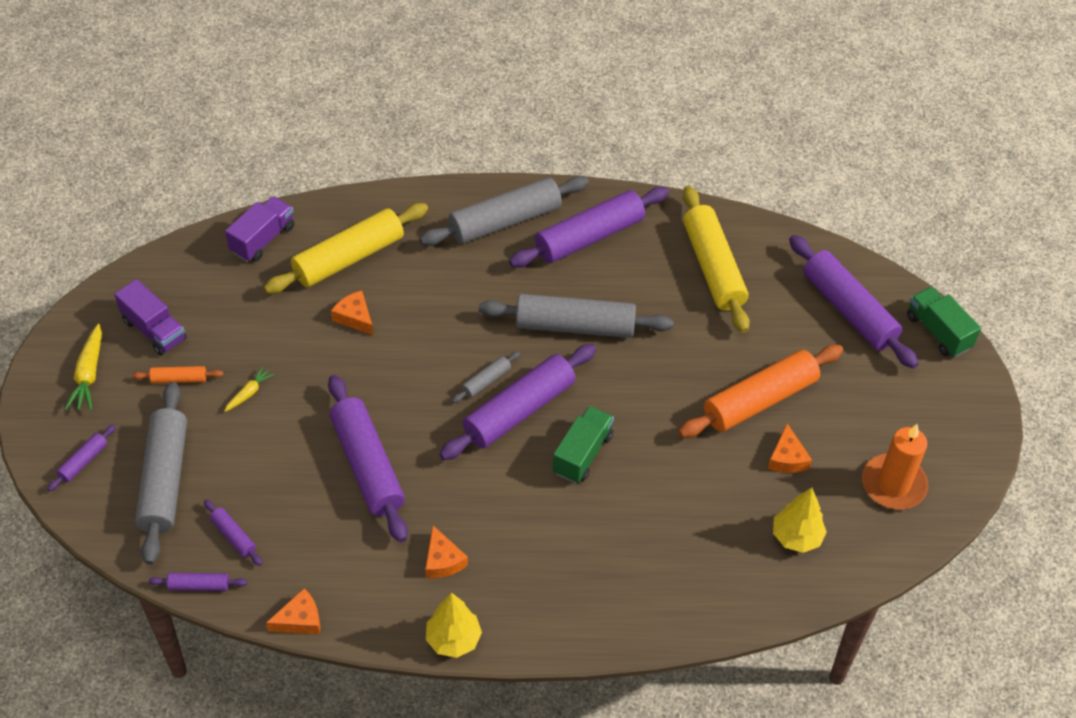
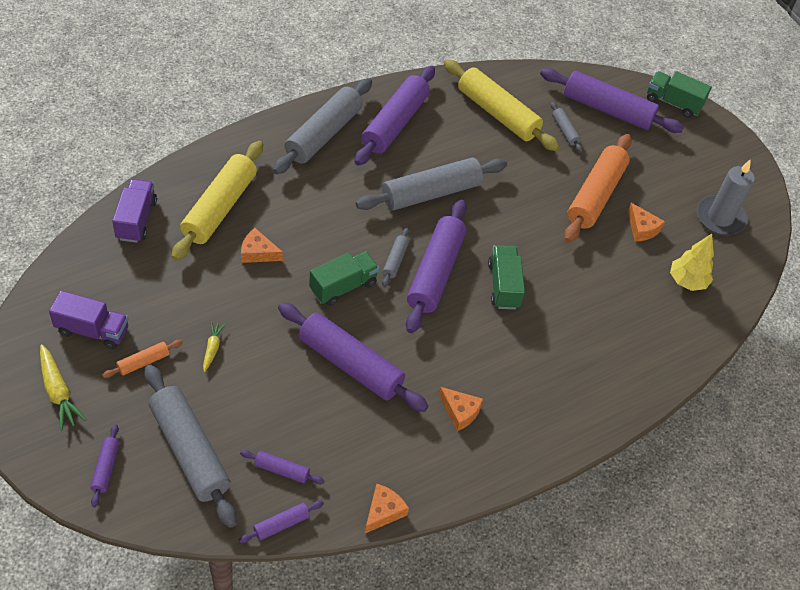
camera: 35 degrees left, 0 degrees up
yellow tree [426,593,482,658] -> none
orange candle [862,424,928,510] -> grey candle [696,160,755,235]
none -> green truck [309,251,379,306]
none -> grey rolling pin [551,102,583,152]

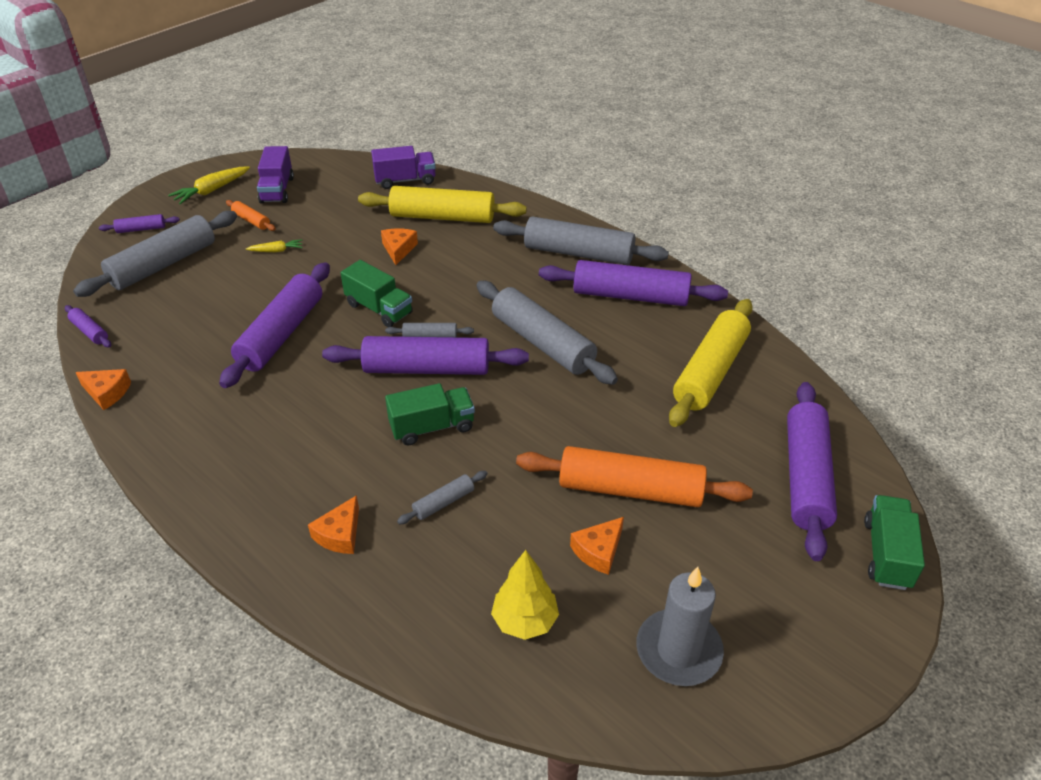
camera: 80 degrees right, 10 degrees down
purple rolling pin [240,450,325,484] -> none
orange cheese [439,387,483,431] -> orange cheese moved to [308,495,359,554]
grey rolling pin [551,102,583,152] -> grey rolling pin moved to [397,471,487,524]

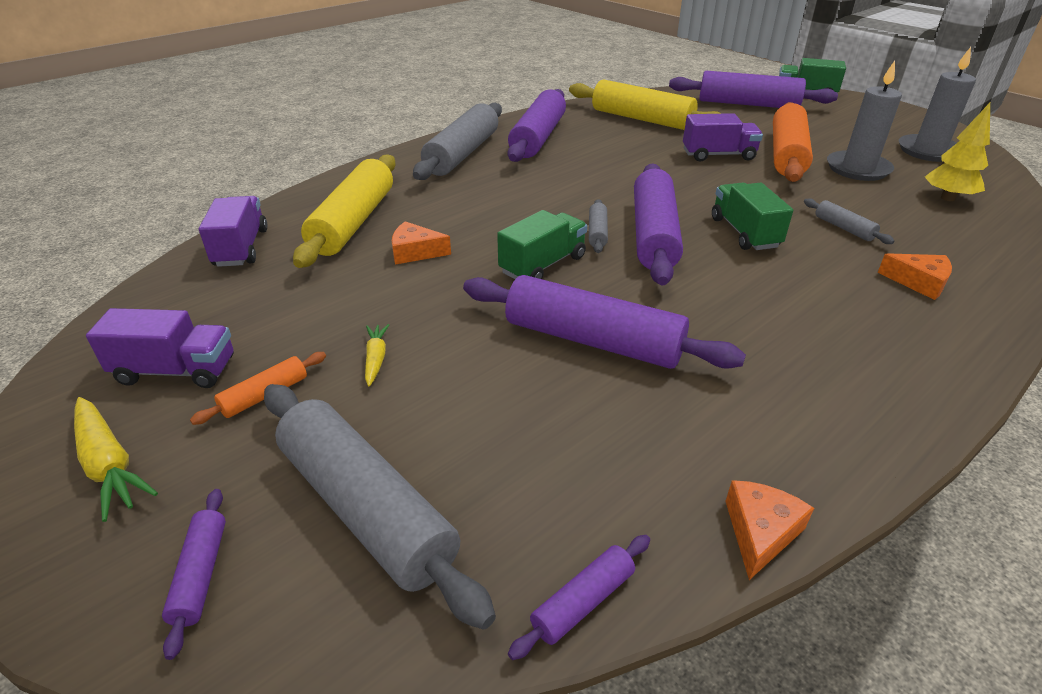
camera: 85 degrees left, 5 degrees down
grey rolling pin [476,281,618,385] -> none
orange cheese [570,517,624,575] -> grey candle [827,61,902,181]
none -> purple truck [683,113,763,162]

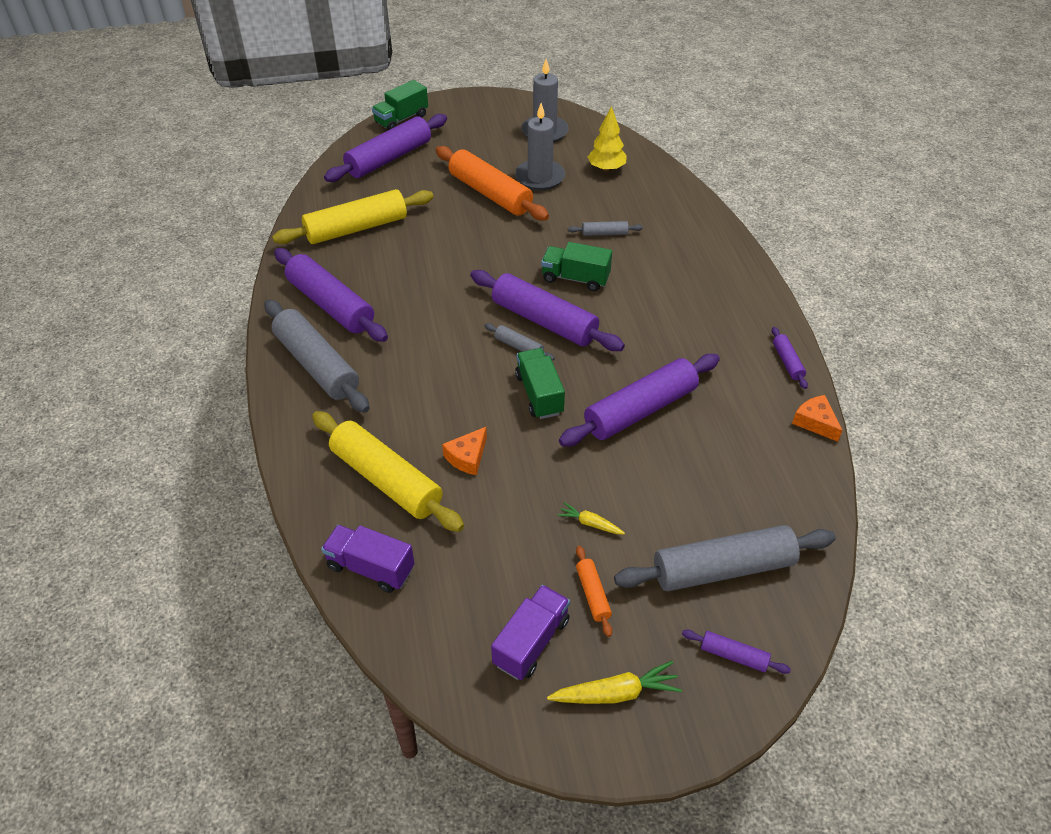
camera: 60 degrees left, 10 degrees up
purple rolling pin [508,535,650,660] -> purple rolling pin moved to [772,327,808,389]
purple truck [683,113,763,162] -> none
orange cheese [877,253,952,300] -> none

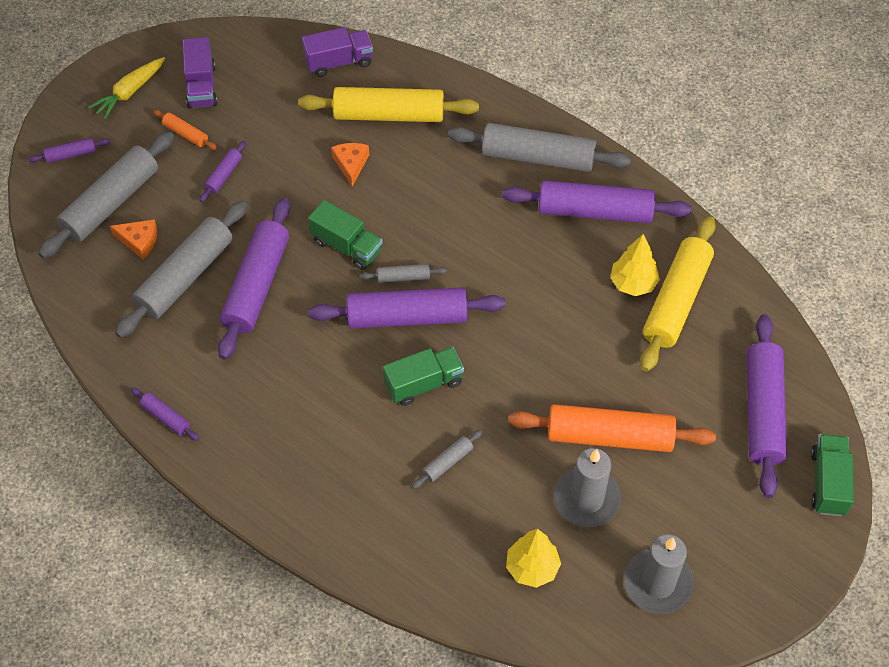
camera: 140 degrees right, 10 degrees up
yellow carrot [557,502,625,534] -> purple rolling pin [200,141,246,202]
orange cheese [792,395,843,442] -> orange cheese moved to [110,219,157,259]
none -> grey rolling pin [115,201,248,338]
none -> yellow tree [610,234,660,296]

